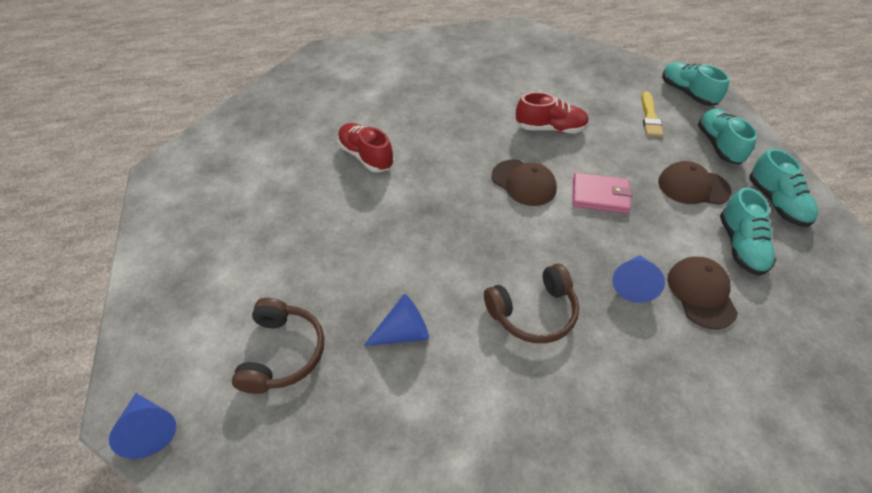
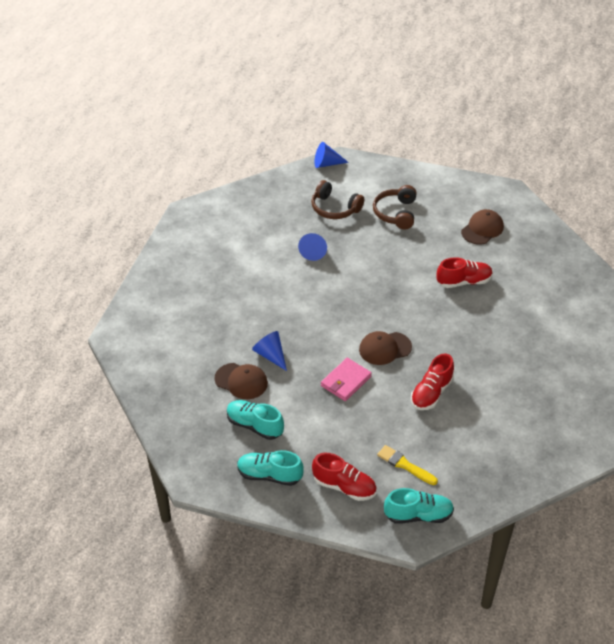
camera: 120 degrees right, 5 degrees down
brown headphones [484,264,579,343] -> brown headphones moved to [373,185,417,229]
brown cap [658,161,732,205] -> brown cap moved to [461,209,504,245]
turquoise shoe [698,109,757,165] -> red shoe [312,453,377,501]

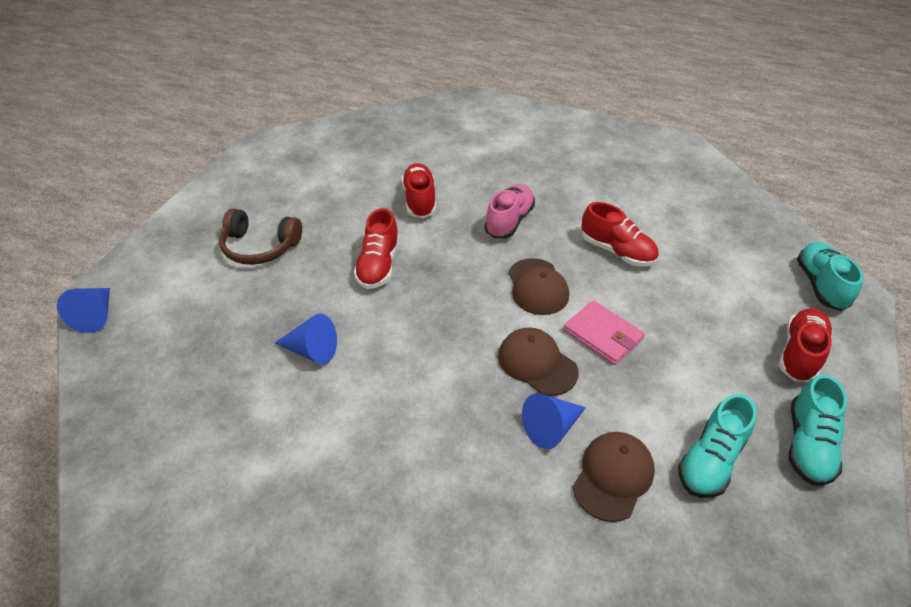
camera: 85 degrees left, 0 degrees up
brown headphones [311,180,364,219] -> none
yellow brush [377,445,438,485] -> none
brown cap [461,209,504,245] -> brown cap moved to [498,327,578,396]
none -> red shoe [354,208,400,289]
none -> pink shoe [485,184,535,238]

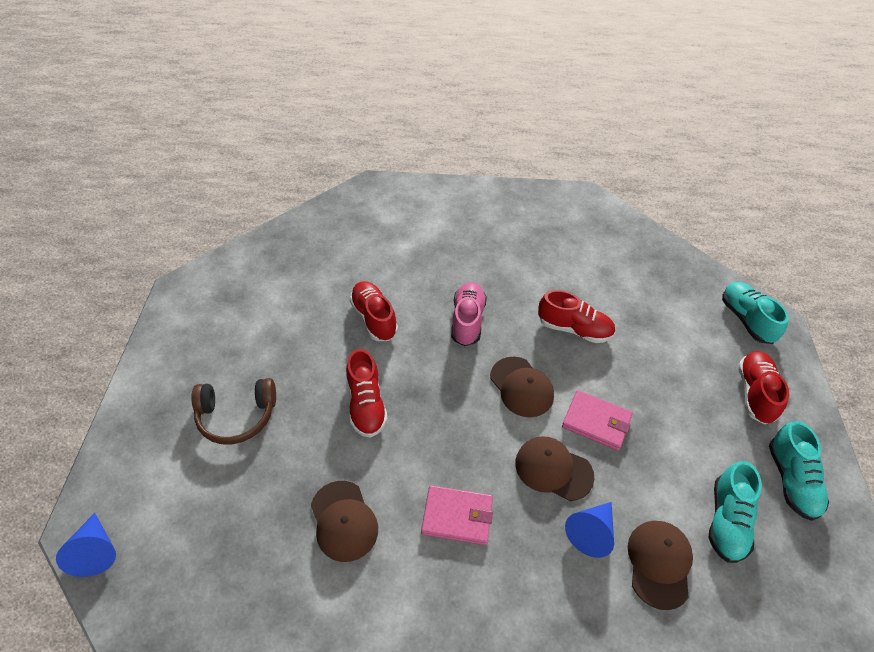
camera: 20 degrees left, 5 degrees up
blue cone [275,314,337,364] -> brown cap [311,481,378,562]
none -> pink wallet [421,485,493,545]

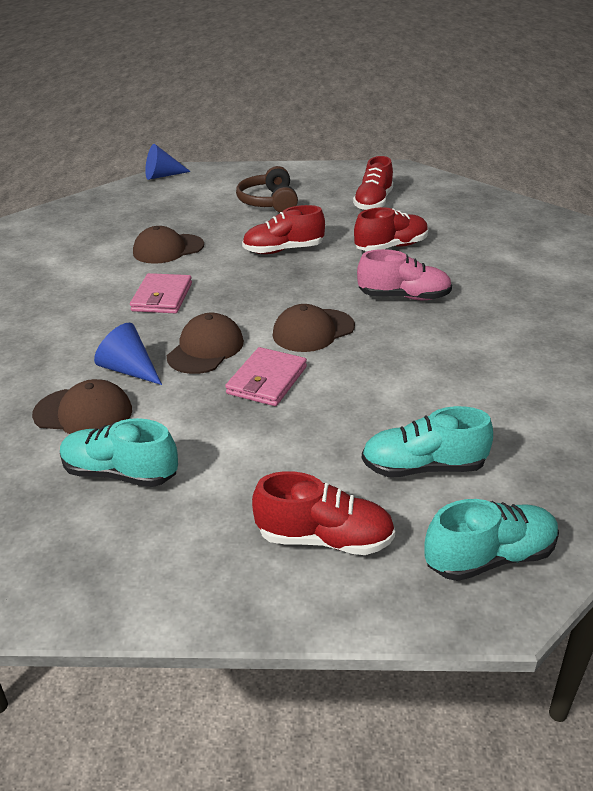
camera: 90 degrees right, 15 degrees down
red shoe [538,290,615,343] -> red shoe moved to [353,156,393,210]
turquoise shoe [769,421,829,521] -> turquoise shoe moved to [362,406,493,477]

